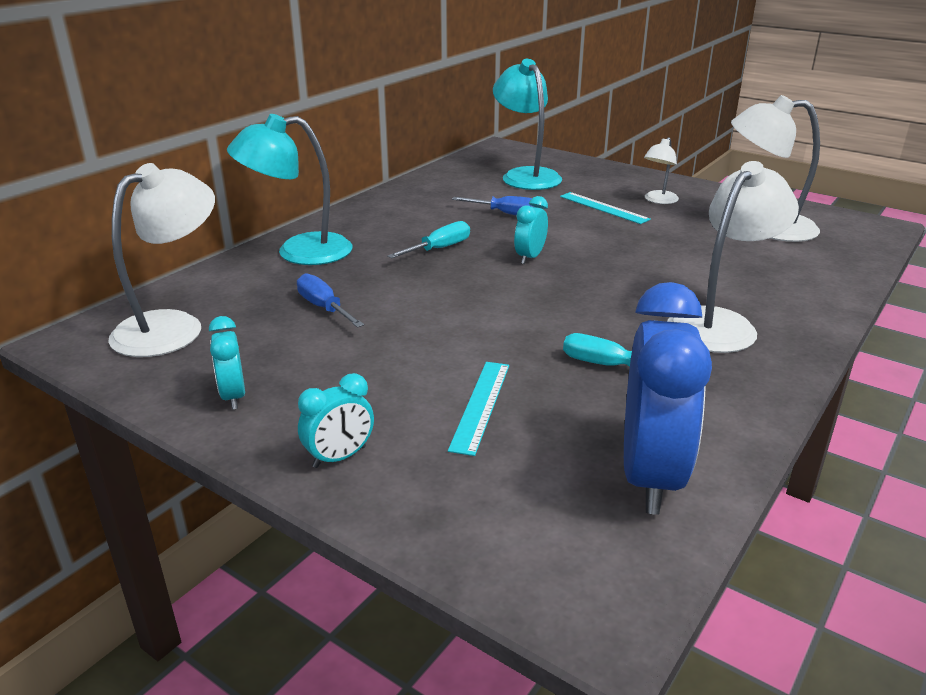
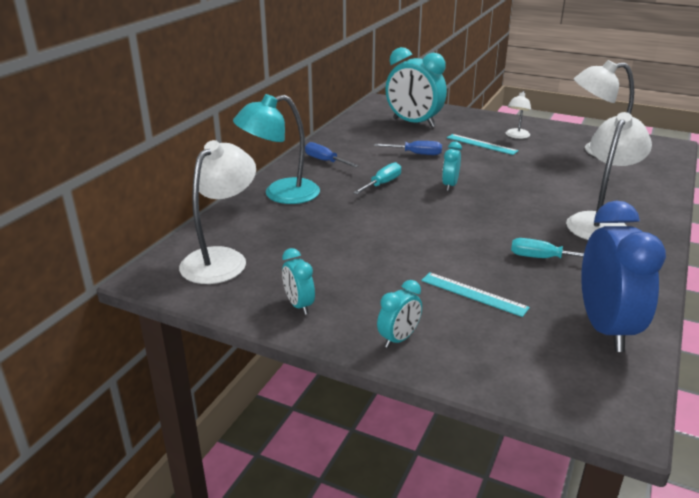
camera: 10 degrees left, 0 degrees up
blue screwdriver [297,273,364,328] -> blue screwdriver moved to [305,142,359,167]
turquoise ruler [448,362,509,456] -> turquoise ruler turned 60 degrees counterclockwise [421,272,530,317]
turquoise lamp [493,59,562,190] -> turquoise clock [385,47,447,127]

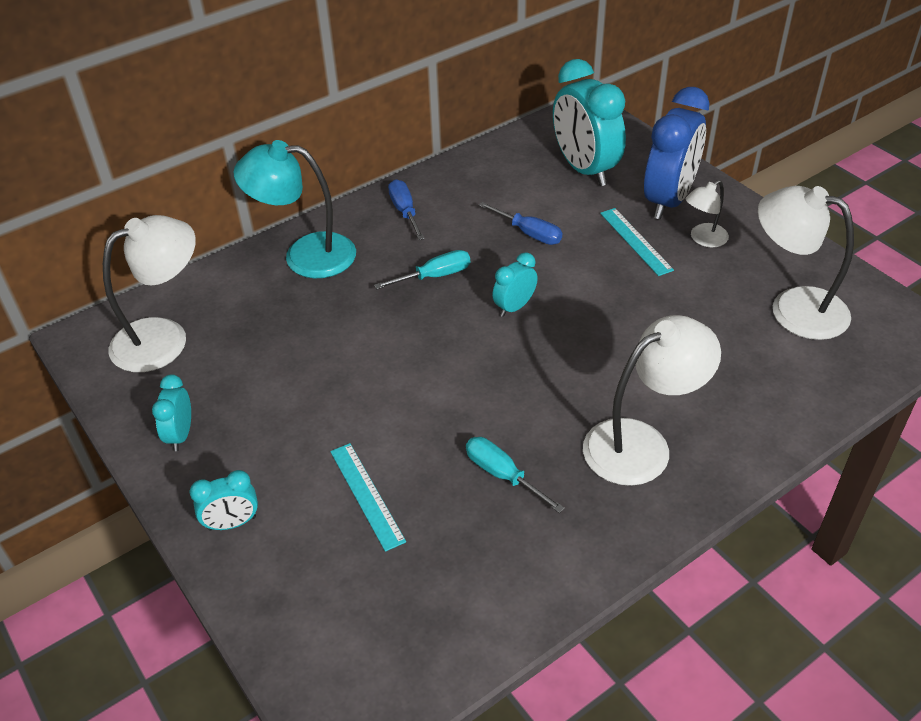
camera: 30 degrees right, 15 degrees up
blue clock [581,200,666,352] -> blue clock moved to [644,87,709,220]

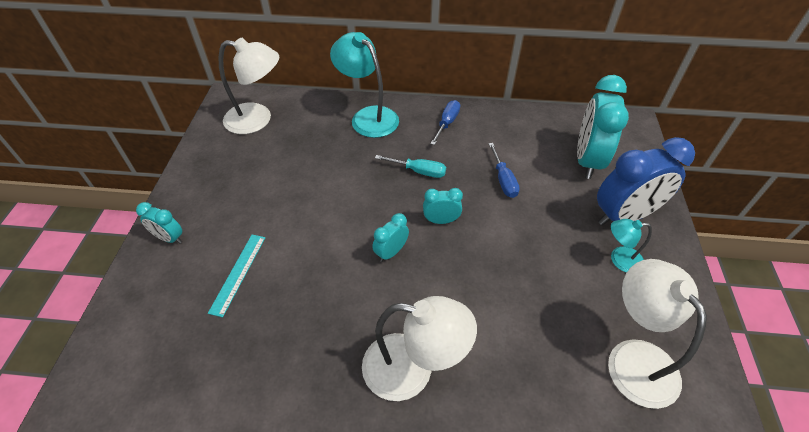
camera: 40 degrees right, 5 degrees up
turquoise clock [152,375,191,451] -> turquoise clock moved to [372,213,409,262]
turquoise screwdriver [466,437,565,513] -> none
turquoise ruler [600,208,674,276] -> none
white lamp [686,180,729,247] -> turquoise lamp [611,219,652,273]

